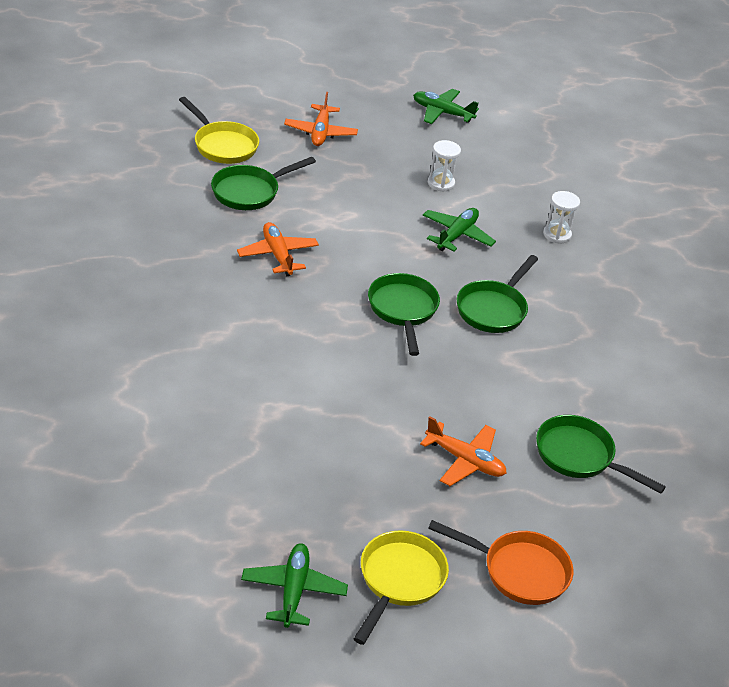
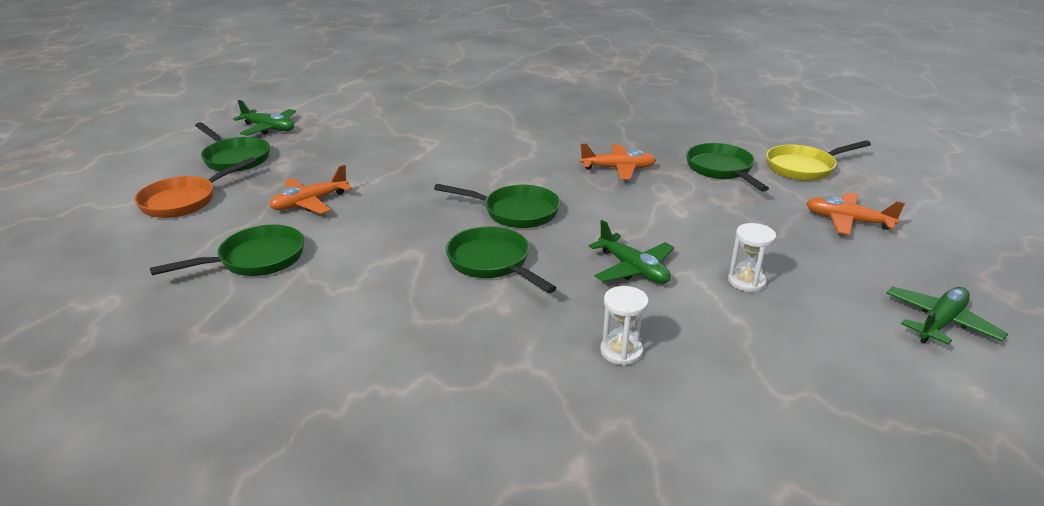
camera: 115 degrees right, 10 degrees down
yellow pan [354,530,449,645] -> green pan [195,122,270,172]

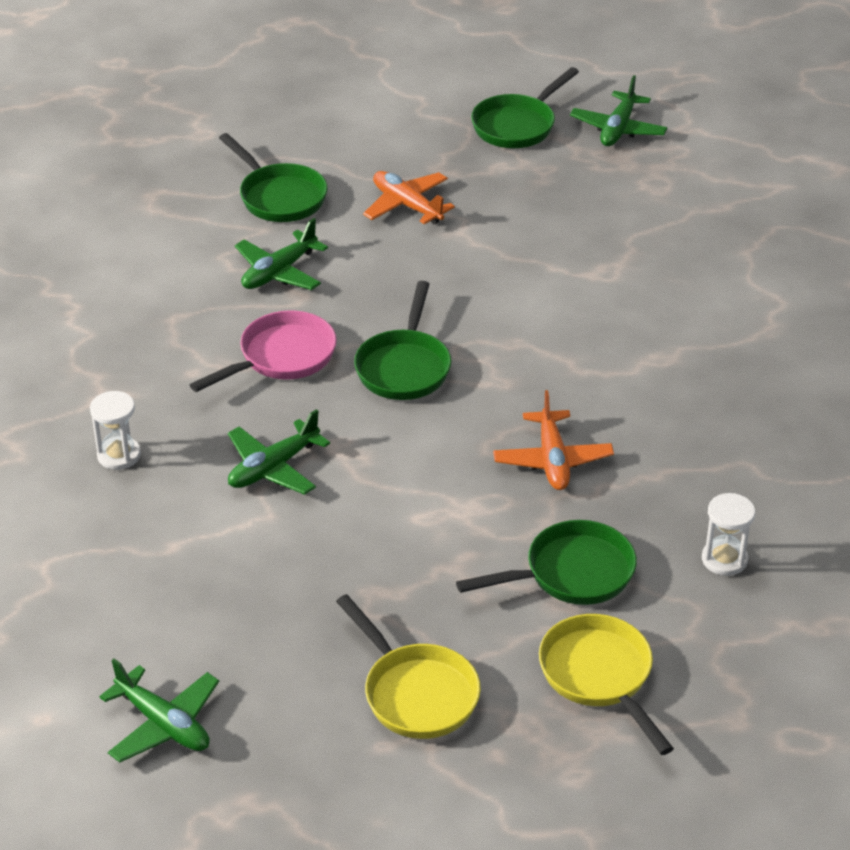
camera: 85 degrees right, 10 degrees up
orange pan [135,157,256,218] -> none
green pan [446,226,557,293] -> pink pan [190,310,337,392]
white hourglass [728,223,776,292] -> white hourglass moved to [702,493,755,576]
orange plane [806,192,905,235] -> yellow pan [336,594,481,739]
none -> green plane [235,218,328,290]

